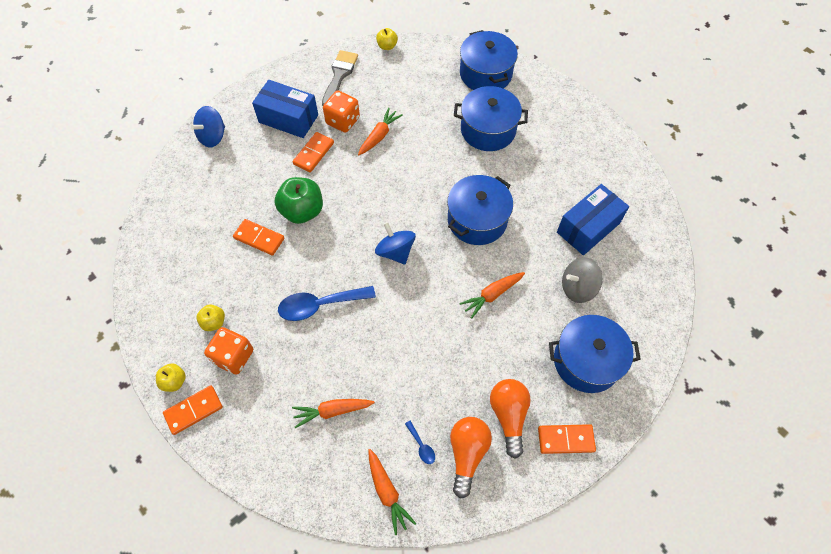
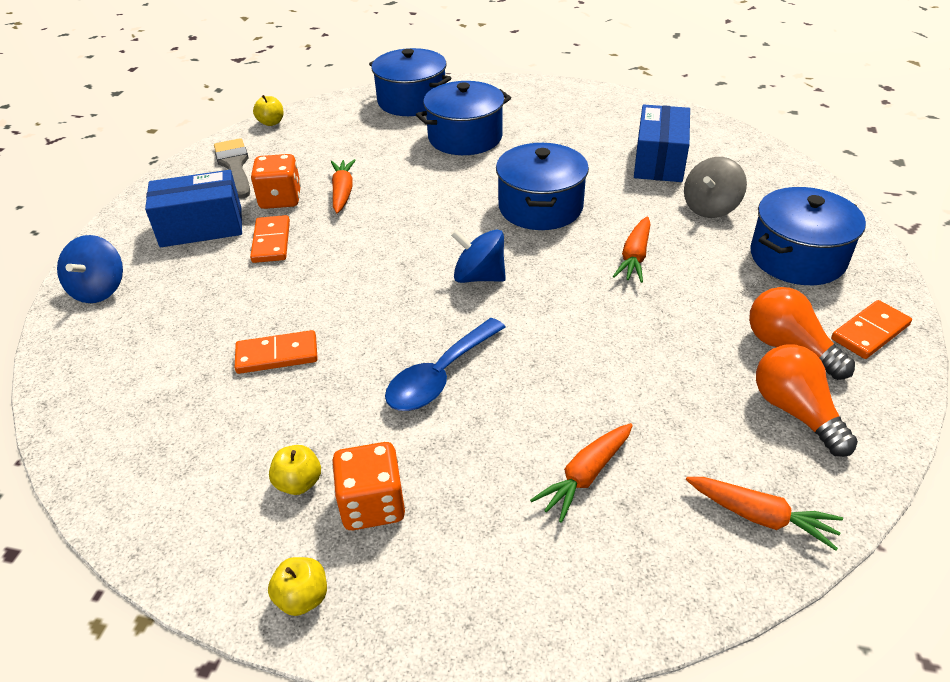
camera: 35 degrees left, 20 degrees down
orange domino [163,385,223,435] -> none
green apple [275,177,323,224] -> none
blue spoon [405,421,435,464] -> none

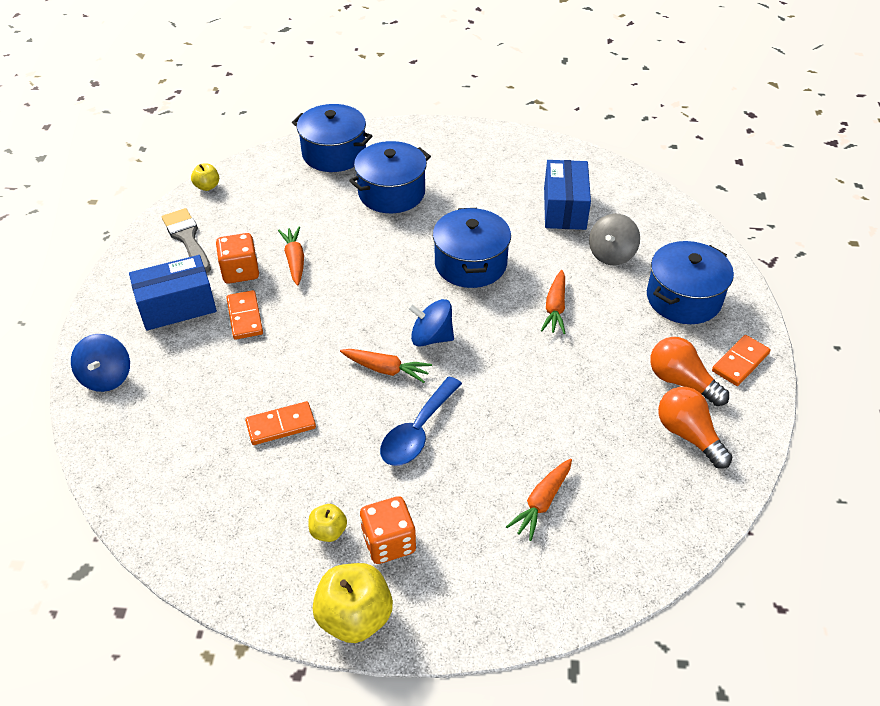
camera: 10 degrees left, 5 degrees up
yellow apple [268,557,327,616] -> yellow apple [312,563,393,643], size x1.89
orange carrot [686,477,843,551] -> orange carrot moved to [340,349,432,383]

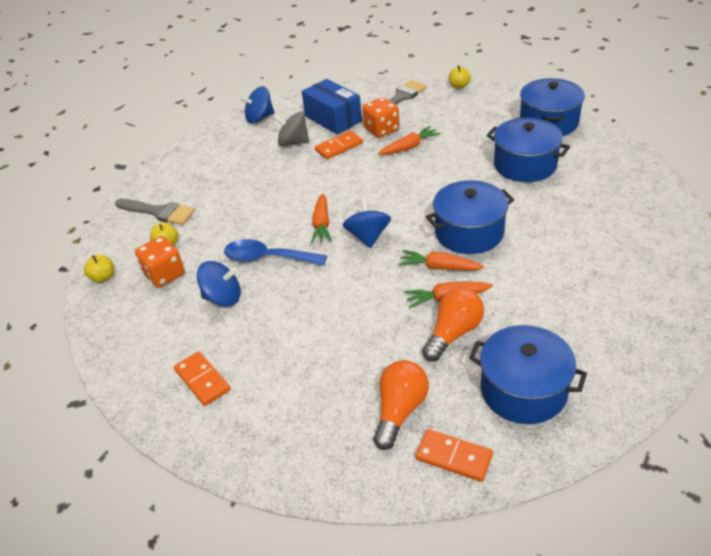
camera: 75 degrees right, 5 degrees down
orange domino [245,401,316,445] -> orange domino moved to [174,351,231,406]
yellow apple [312,563,393,643] -> yellow apple [84,255,114,283], size x0.53
orange carrot [506,459,572,541] -> orange carrot moved to [399,250,484,270]
blue box [544,160,591,230] -> none
grey spinning top [589,214,640,265] -> grey spinning top moved to [273,112,309,146]
orange light bulb [658,387,732,469] -> orange light bulb moved to [422,288,484,361]
none -> grey brush [115,199,195,225]
none -> blue spinning top [197,261,241,307]

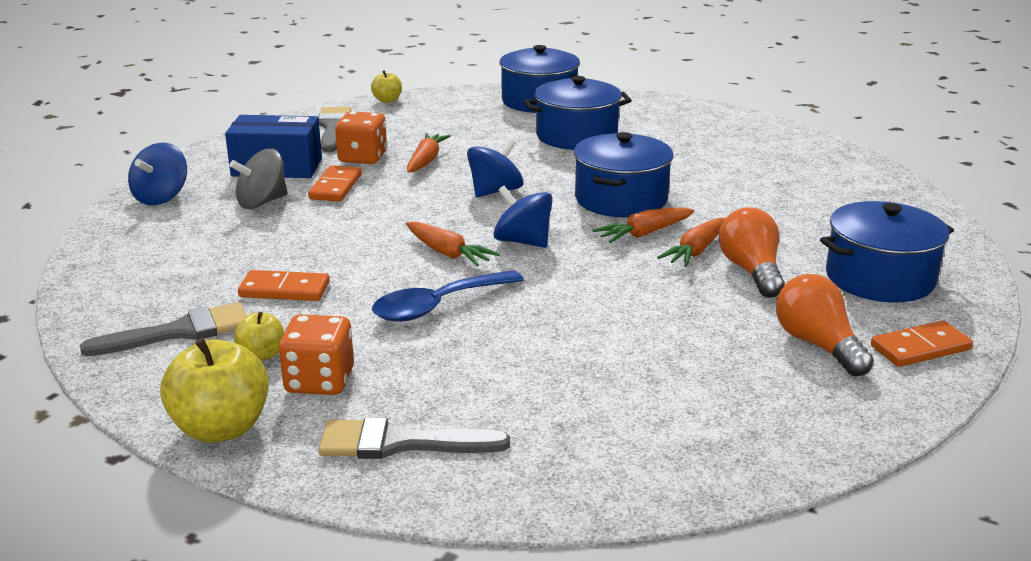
camera: 50 degrees left, 15 degrees down
yellow apple [84,255,114,283] -> yellow apple [160,338,269,443], size x1.89
orange domino [174,351,231,406] -> orange domino moved to [238,270,330,301]
blue spinning top [197,261,241,307] -> blue spinning top moved to [467,139,523,197]
none -> grey brush [318,417,510,459]

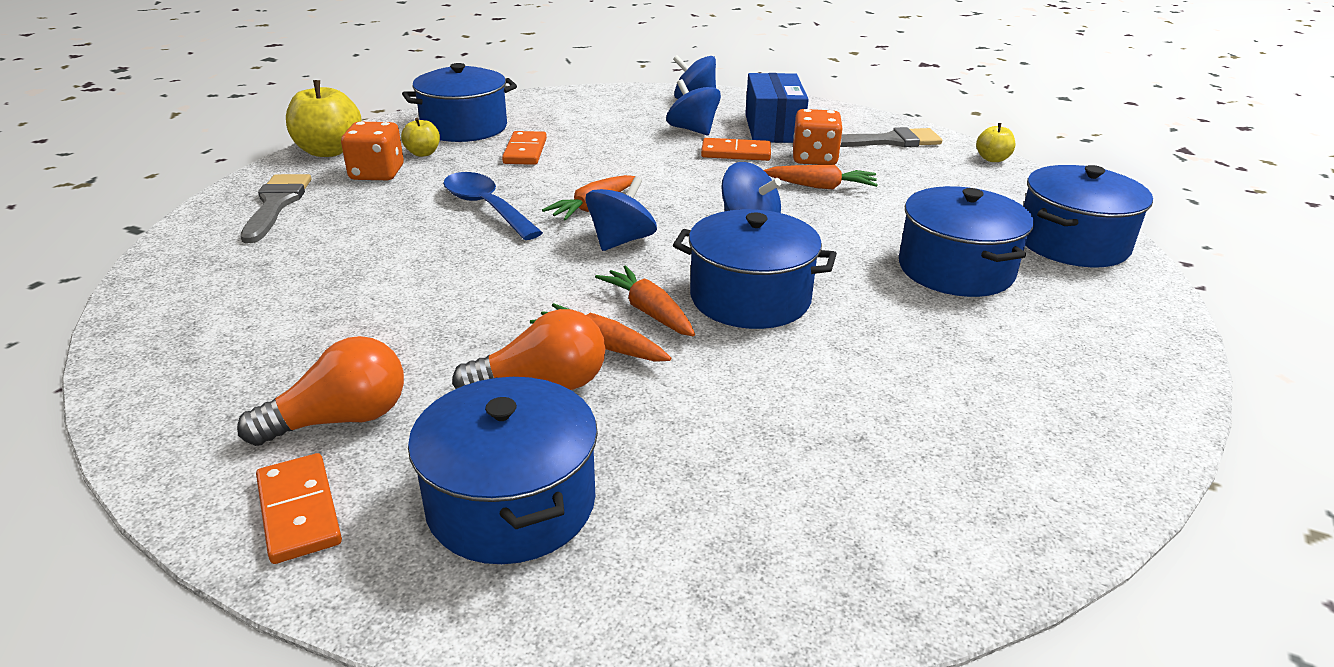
camera: 85 degrees right, 5 degrees up
grey brush [80,302,247,356] -> blue pot [402,63,517,142]
grey spinning top [229,149,288,209] -> blue spinning top [666,79,721,135]

